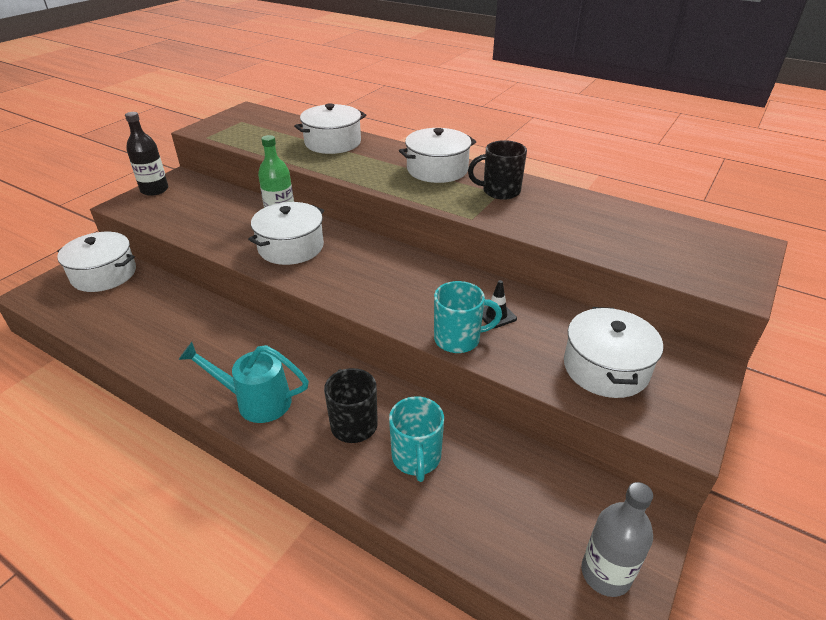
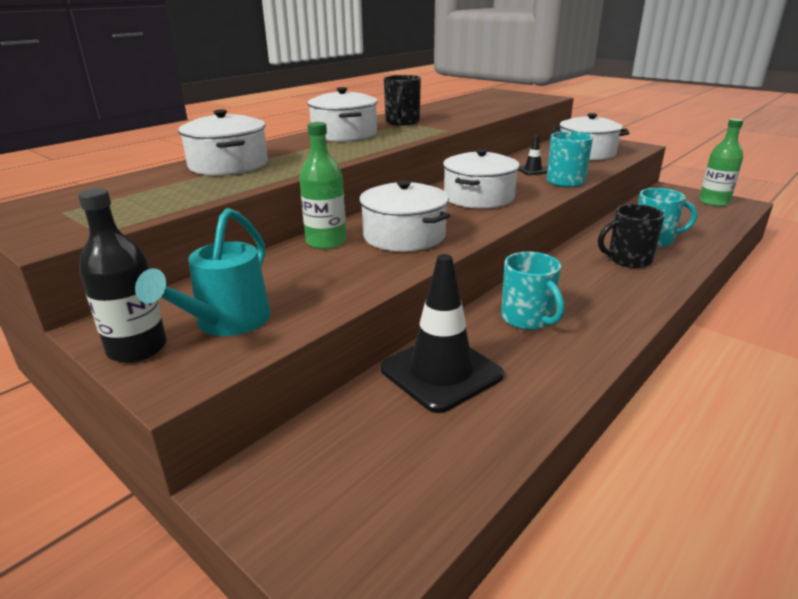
camera: 80 degrees left, 10 degrees down
white pot [57,232,136,292] -> white pot moved to [443,149,520,209]
turquoise watering can [179,342,309,423] -> turquoise watering can moved to [135,208,271,336]
grey bottle [581,482,653,597] -> green bottle [699,118,743,206]
none -> black traffic cone [380,254,504,413]
none -> turquoise mug [501,252,564,330]

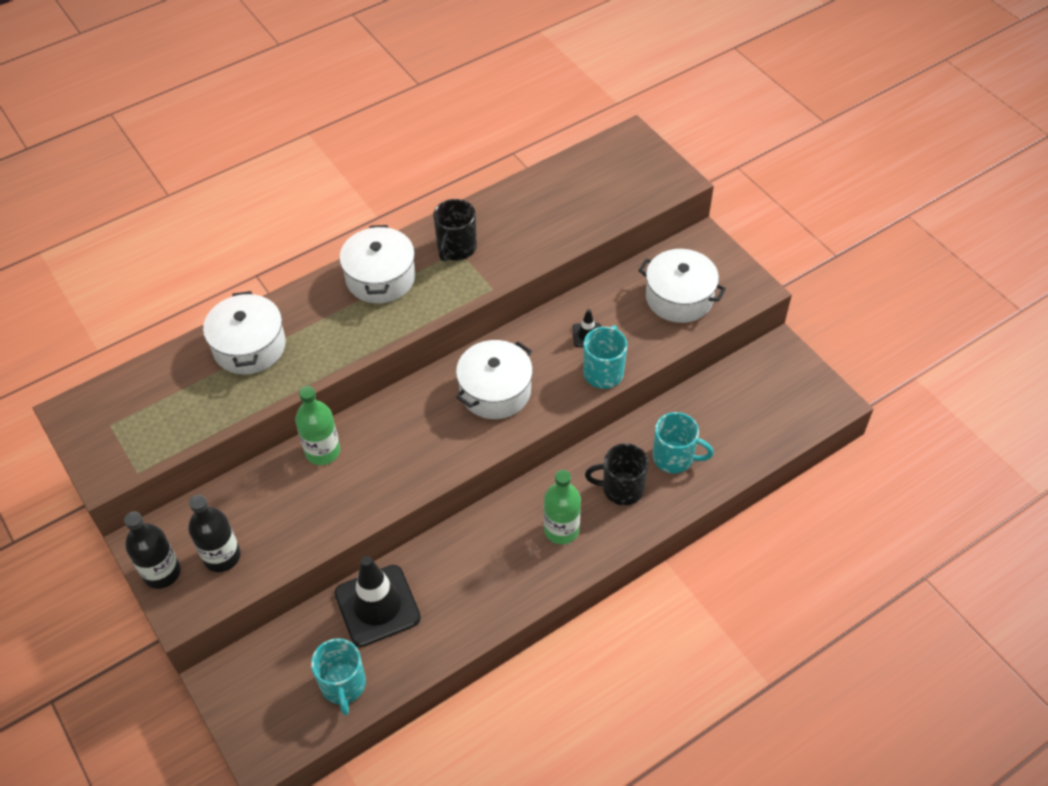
camera: 15 degrees right, 25 degrees up
turquoise watering can [135,208,271,336] -> black bottle [188,495,241,572]
white pot [359,180,450,252] -> none
turquoise mug [501,252,564,330] -> turquoise mug moved to [311,638,366,716]
green bottle [699,118,743,206] -> green bottle moved to [544,470,581,544]

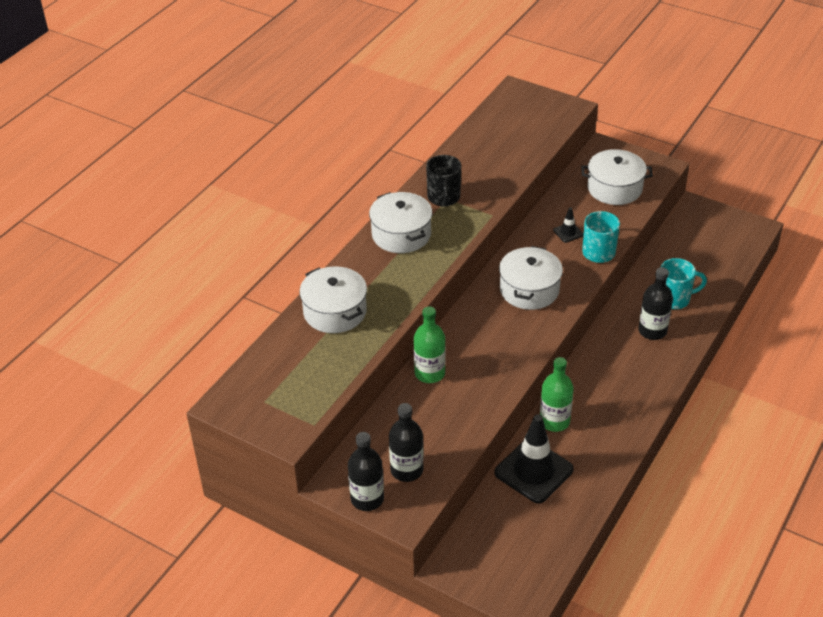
camera: 25 degrees left, 10 degrees down
turquoise mug [311,638,366,716] -> none
green bottle [544,470,581,544] -> green bottle moved to [540,357,574,432]
black mug [585,443,649,505] -> black bottle [638,267,673,340]

